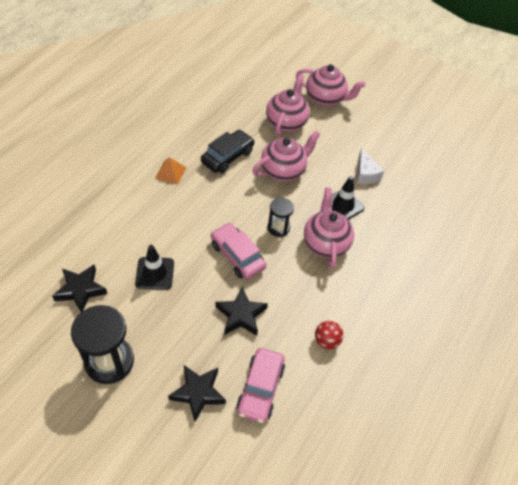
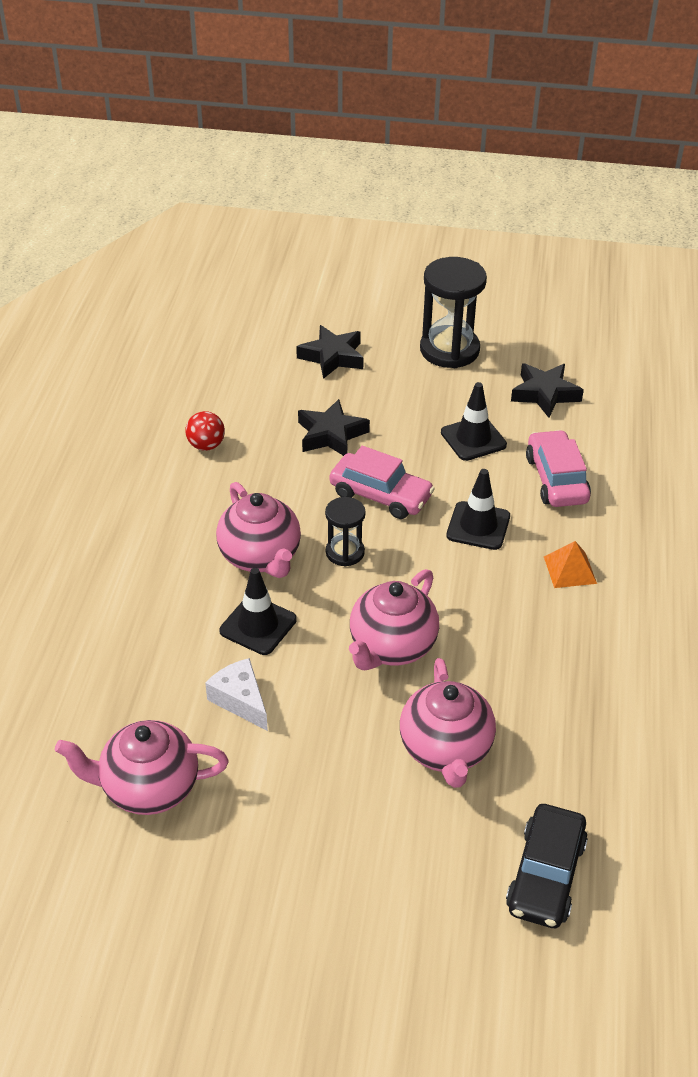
camera: 160 degrees right, 10 degrees down
black car [201,130,255,173] -> black car moved to [506,804,588,928]
pink car [236,348,285,423] -> pink car moved to [526,430,591,507]
pink teapot [296,64,366,106] -> pink teapot moved to [55,720,228,815]
none -> black traffic cone [446,469,510,550]

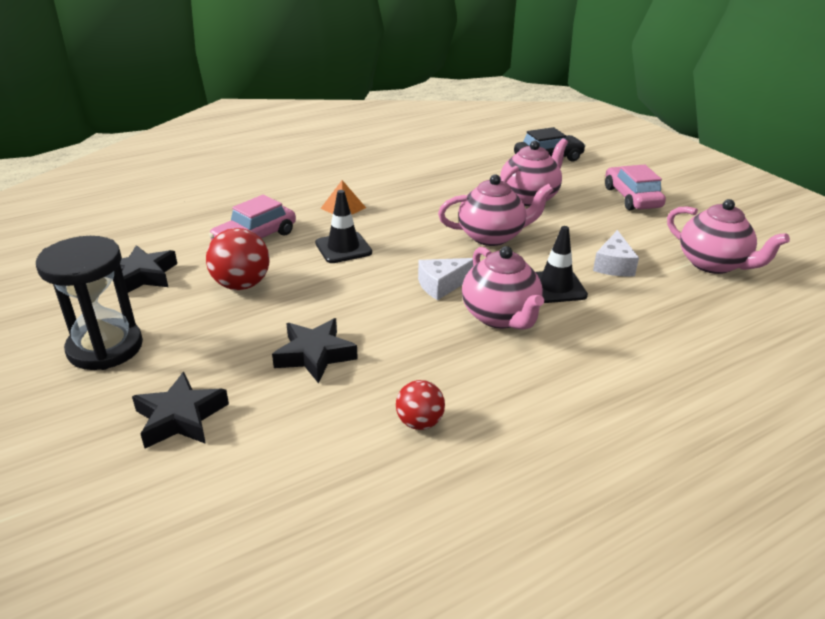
camera: 130 degrees left, 10 degrees down
pink teapot [216,482,301,578] -> pink teapot turned 135 degrees clockwise [462,246,544,329]
black hourglass [325,497,365,567] -> white cheese [418,258,474,300]
pink car [329,446,435,519] -> pink car moved to [605,165,666,210]
black traffic cone [441,382,507,461] -> red ball [206,228,269,290]

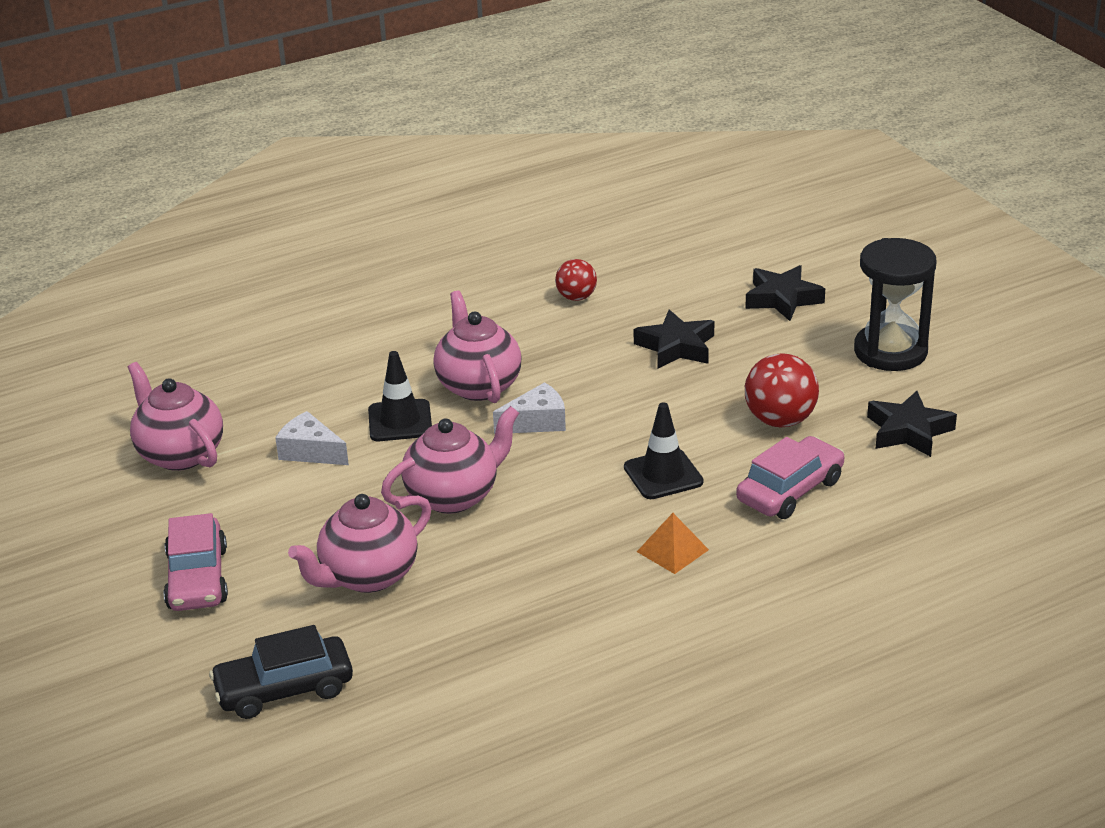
camera: 175 degrees left, 0 degrees up
pink teapot [438,174,553,246] -> pink teapot turned 150 degrees clockwise [381,406,519,514]
white cheese [593,230,639,277] -> white cheese turned 75 degrees counterclockwise [275,411,349,465]

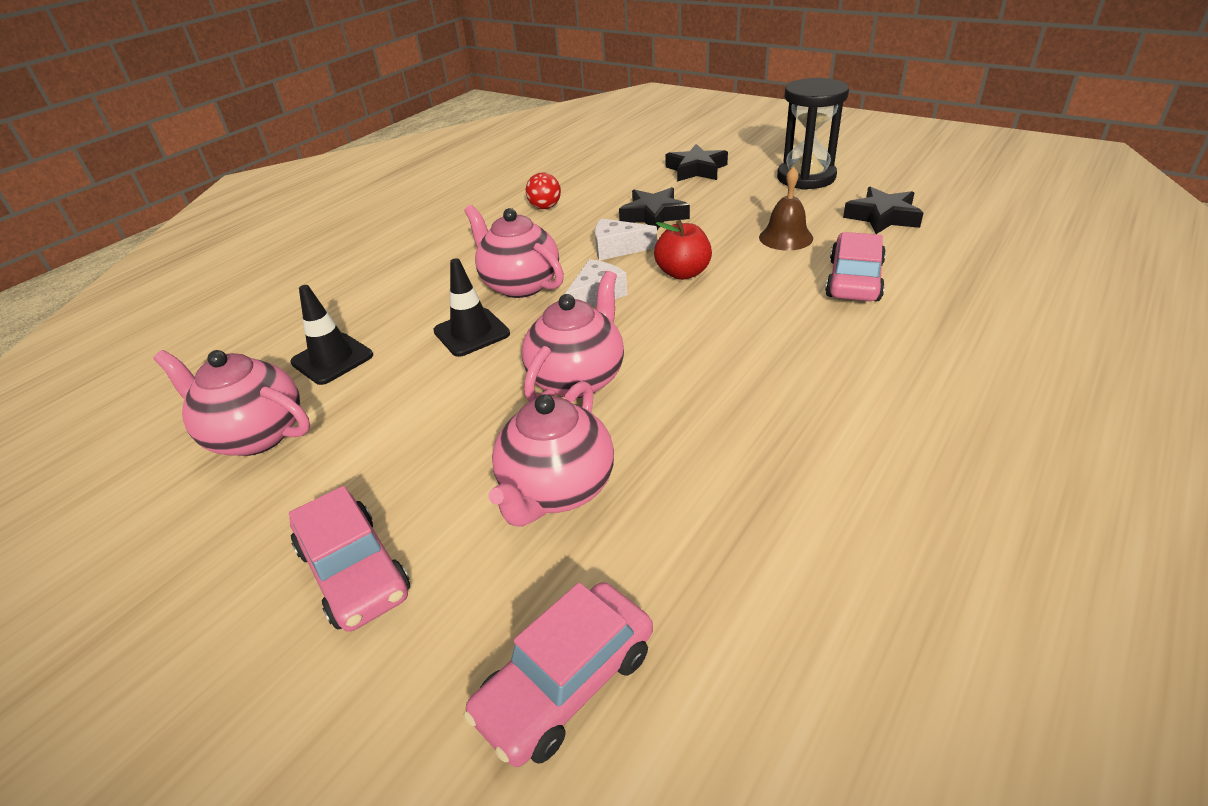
camera: 25 degrees left, 5 degrees up
black car [209,625,353,719] -> pink car [463,582,653,767]
white cheese [275,411,349,465] -> white cheese moved to [595,218,657,261]
black traffic cone [624,402,703,499] -> black traffic cone moved to [290,285,373,385]
orange pyramid [637,513,709,574] -> none
red ball [745,353,819,427] -> brown bell [759,166,813,251]
none -> red apple [654,220,712,280]

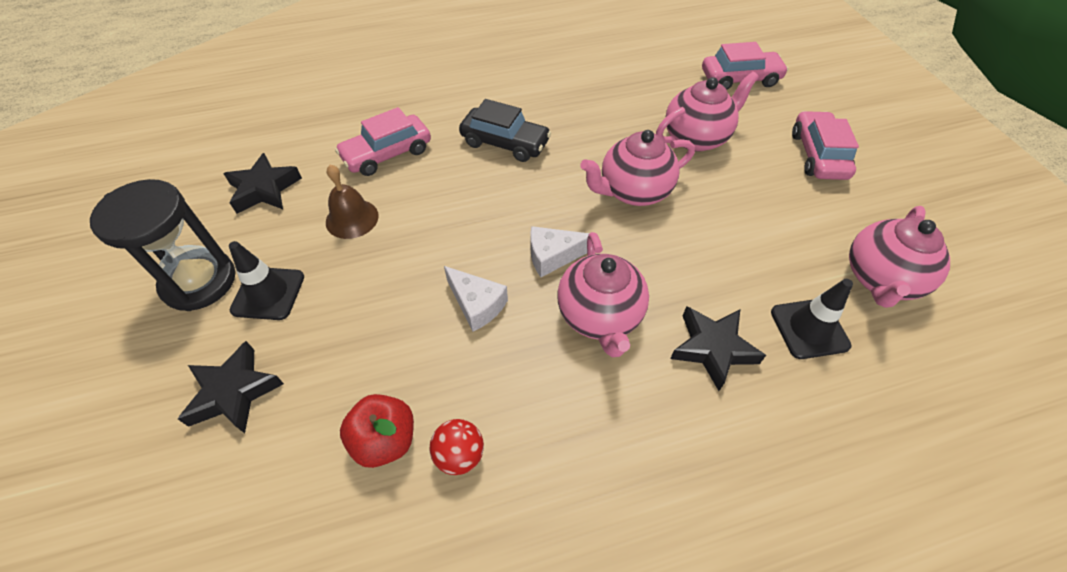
camera: 145 degrees left, 15 degrees up
pink teapot [153,350,310,456] -> pink teapot turned 60 degrees clockwise [849,206,950,308]
black traffic cone [433,258,510,357] -> black traffic cone moved to [229,241,304,320]
black star [619,187,690,230] -> black star moved to [670,306,766,391]
red apple [654,220,712,280] -> red apple moved to [340,394,414,468]
none -> black car [459,99,551,162]

